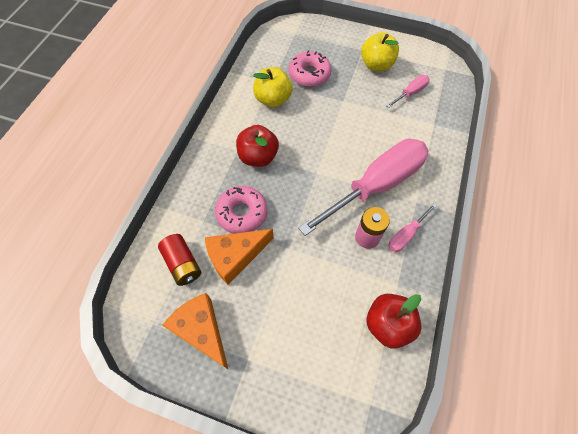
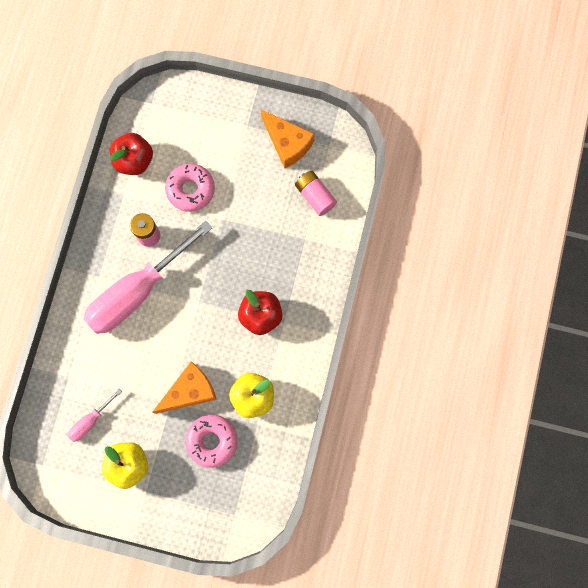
camera: 175 degrees right, 15 degrees up
red battery [158,234,201,286] -> pink battery [295,171,337,216]
orange cheese [205,229,274,285] -> orange cheese moved to [152,361,217,414]
pink donut [215,186,268,234] -> pink donut moved to [165,163,215,212]
pink screwdriver [389,203,437,252] -> none

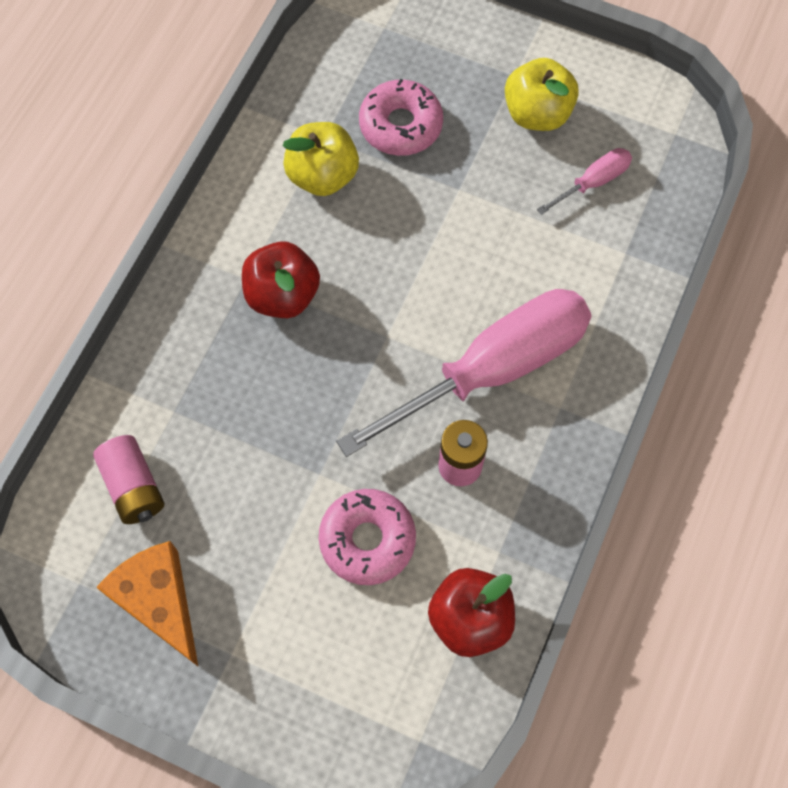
camera: 170 degrees left, 10 degrees down
orange cheese [152,361,217,414] -> none

